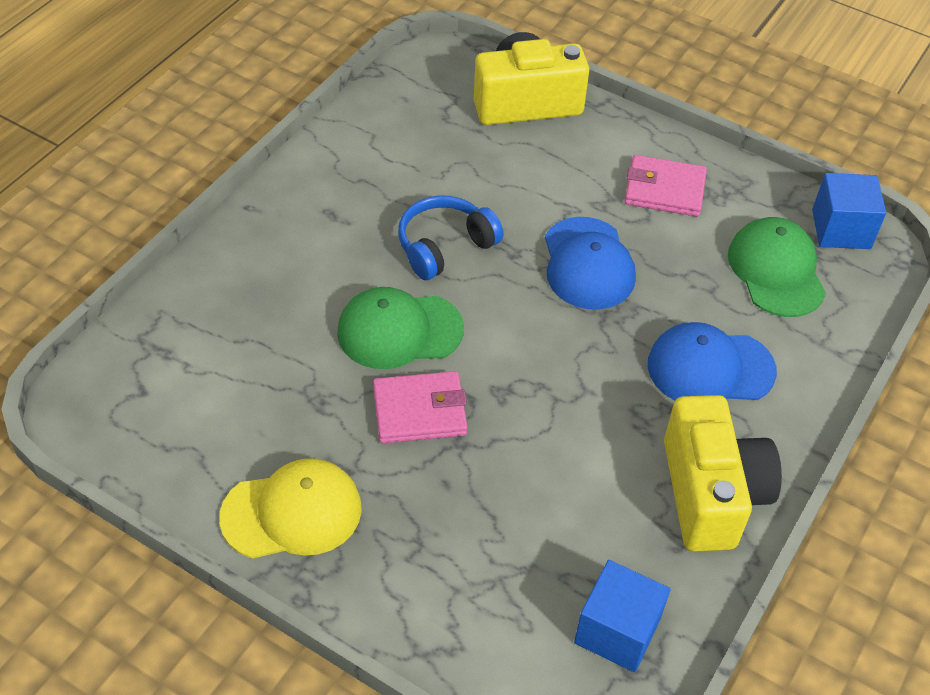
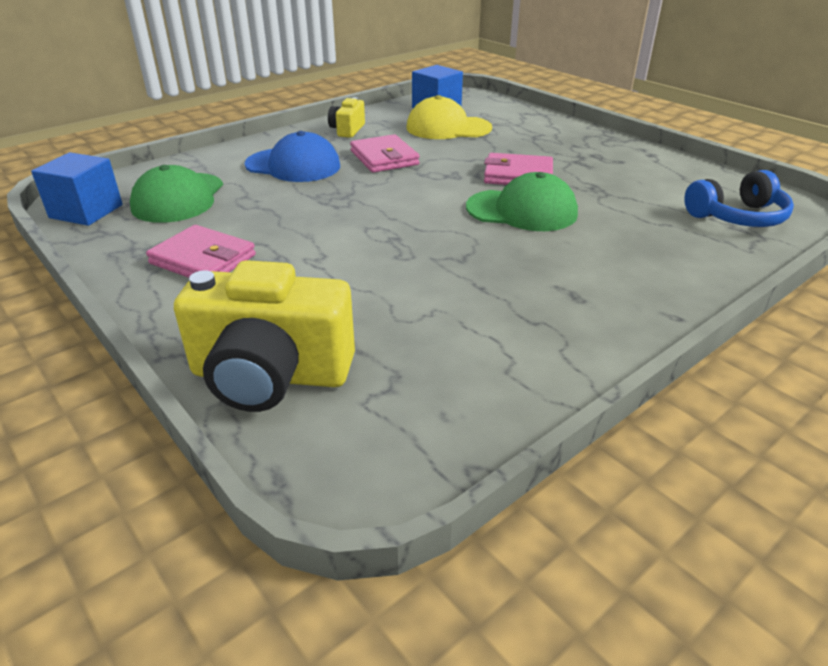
camera: 160 degrees left, 15 degrees down
yellow cap [219,458,362,559] -> yellow cap moved to [406,95,492,139]
blue headphones [398,195,503,280] -> blue headphones moved to [684,170,794,227]
blue cap [545,217,636,310] -> none
yellow camera [664,395,782,552] -> yellow camera [328,97,365,138], size x0.50
none -> pink wallet [350,134,420,173]

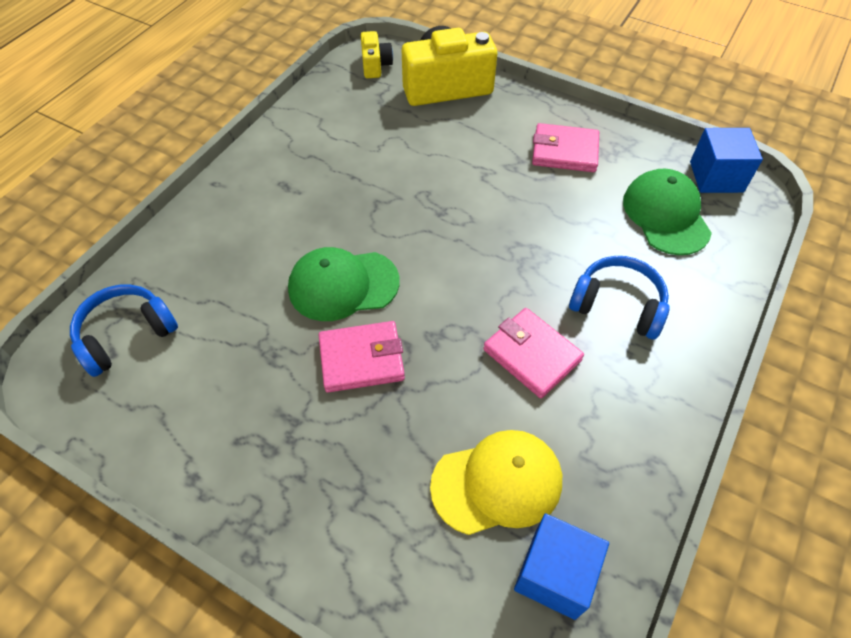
camera: 160 degrees right, 20 degrees up
blue cap [244,131,340,182] -> blue headphones [569,256,669,340]
yellow camera [328,97,365,138] -> yellow camera moved to [361,31,393,78]

